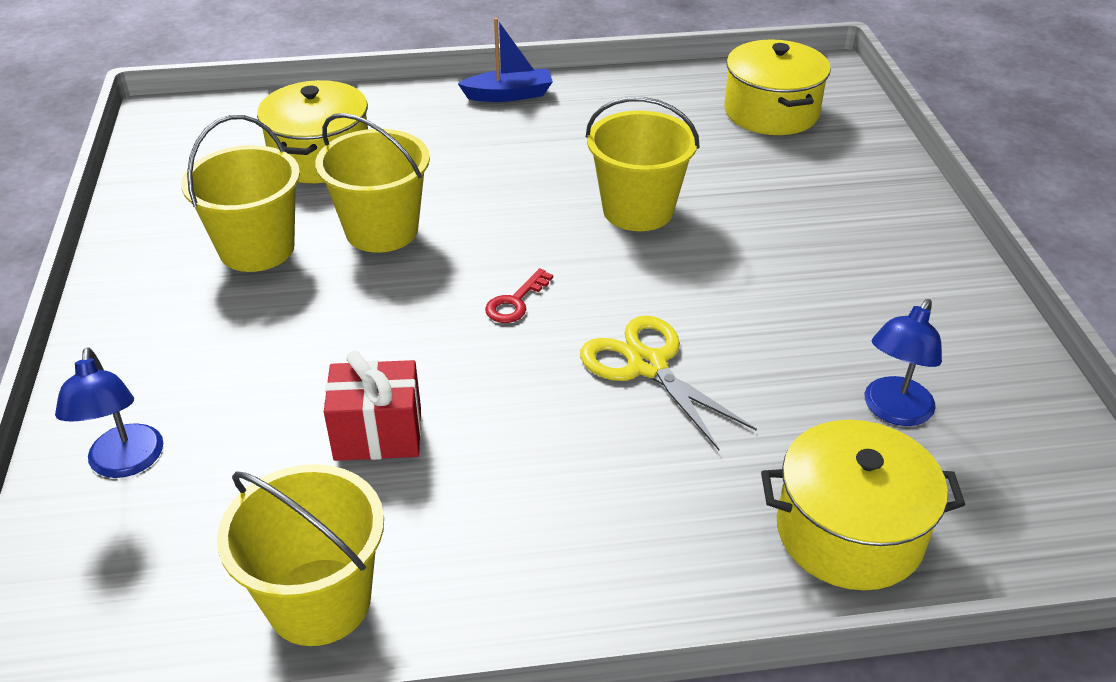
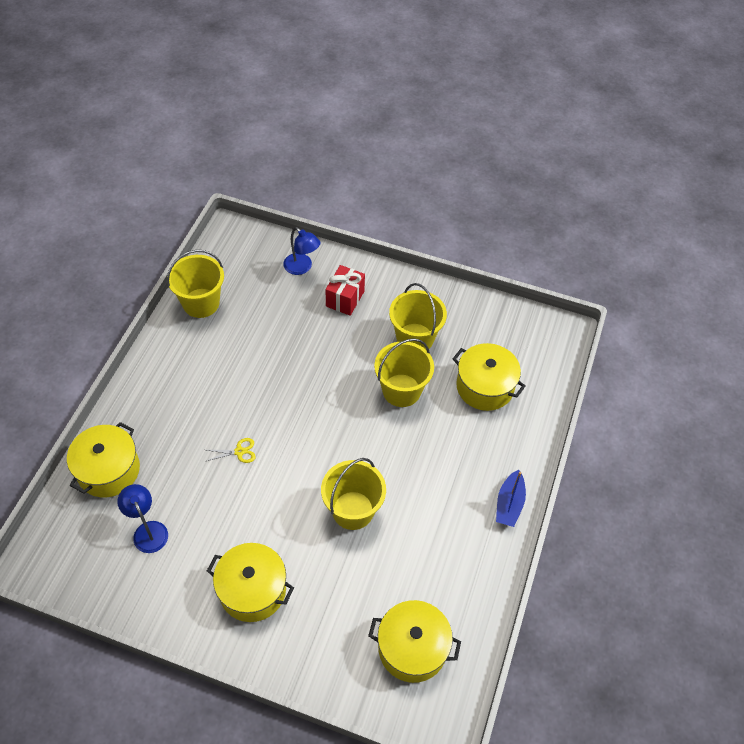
camera: 115 degrees right, 15 degrees up
blue lamp [55,347,163,478] -> blue lamp turned 150 degrees counterclockwise [283,227,321,275]
red gift [324,351,421,461] -> red gift moved to [325,265,365,316]
red key [485,269,553,323] -> none
yellow scissors [580,316,757,450] -> yellow scissors [207,438,256,463], size x0.54
none -> yellow pot [207,543,294,622]

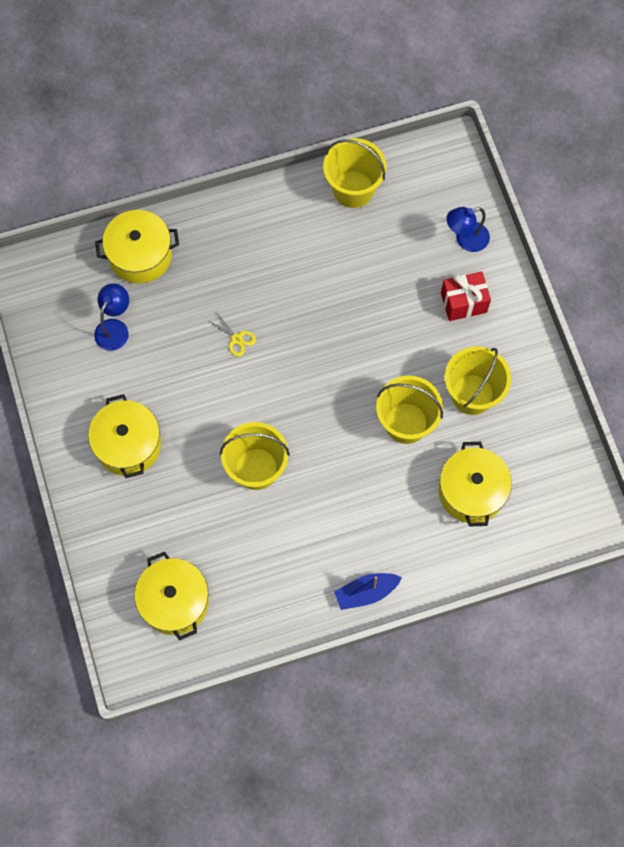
camera: 55 degrees right, 15 degrees up
blue lamp [283,227,321,275] -> blue lamp turned 60 degrees clockwise [446,207,490,252]

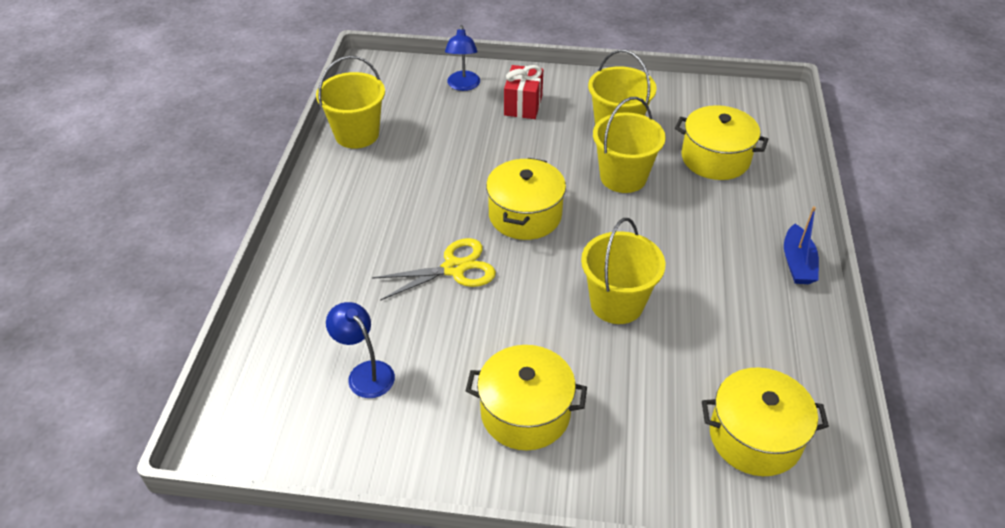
camera: 65 degrees left, 25 degrees down
yellow pot [95,210,179,284] -> yellow pot moved to [486,158,566,240]
yellow scissors [207,313,256,357] -> yellow scissors [372,238,496,301], size x1.84

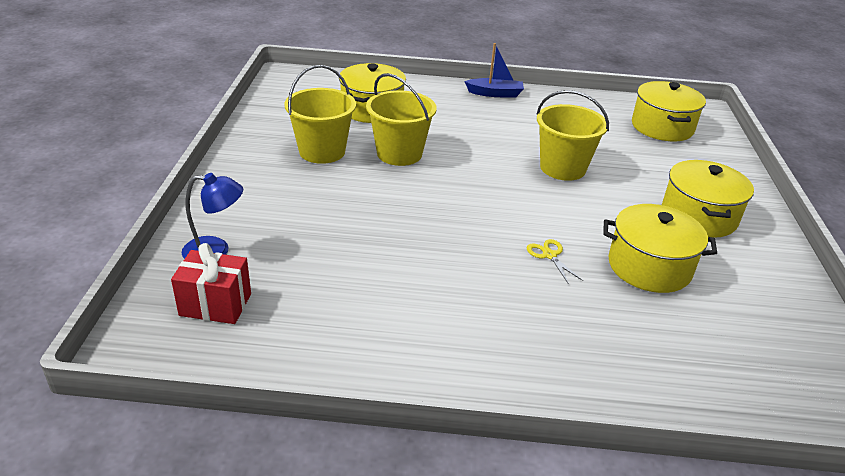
camera: 95 degrees left, 10 degrees down
yellow bucket [316,56,385,149] -> none
blue lamp [326,302,395,398] -> none
yellow scissors [372,238,496,301] -> yellow scissors [527,239,583,284], size x0.54
yellow pot [486,158,566,240] -> yellow pot moved to [603,204,717,293]
red gift [504,65,543,119] -> red gift moved to [171,243,251,324]

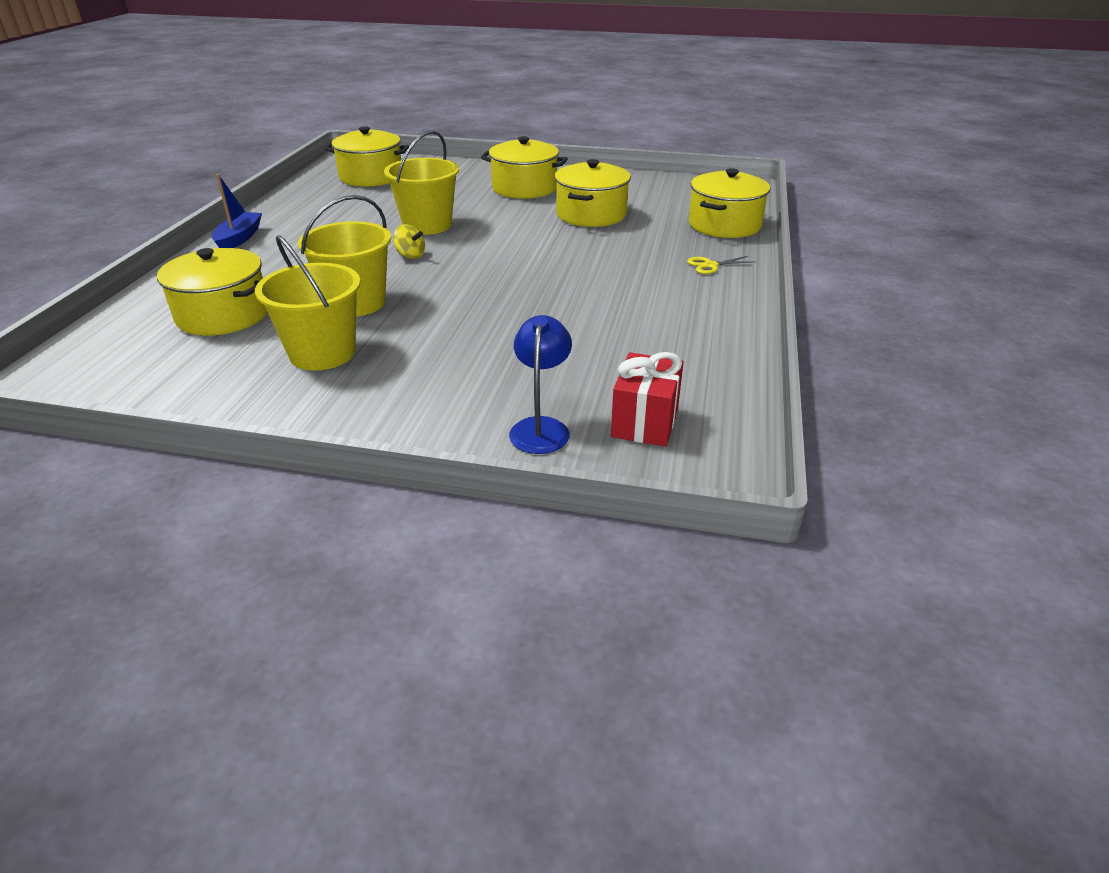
camera: 80 degrees left, 0 degrees up
yellow scissors [527,239,583,284] -> yellow scissors moved to [687,256,756,274]
none -> yellow spinning top [393,224,425,259]
none -> yellow pot [689,168,770,238]

